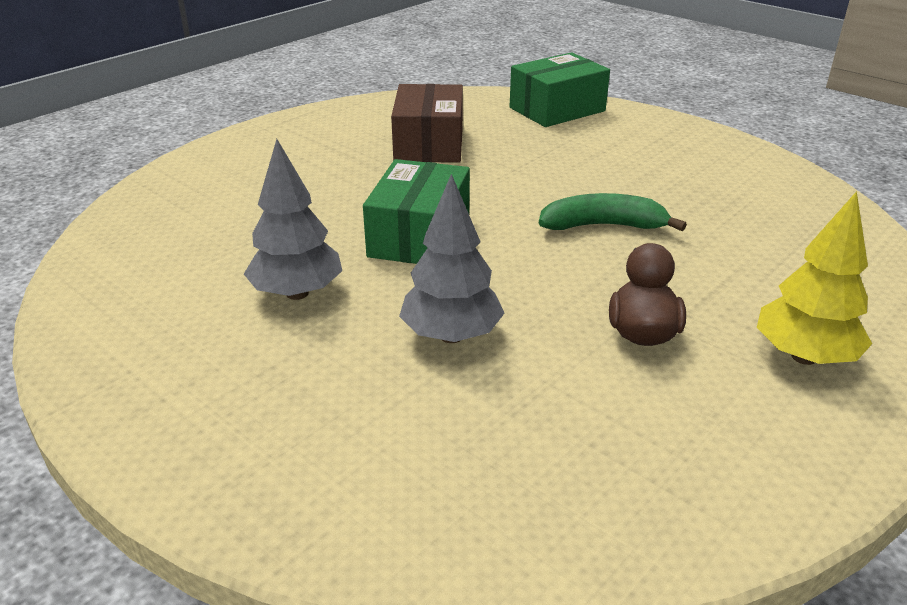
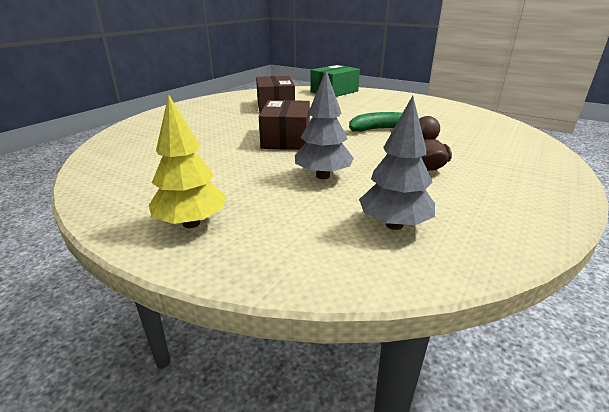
camera: 10 degrees left, 5 degrees down
grey tree [244,139,342,300] -> grey tree moved to [359,96,435,230]
green box [363,159,470,264] -> brown box [259,100,310,150]
yellow tree [757,191,872,365] -> yellow tree moved to [149,94,225,228]

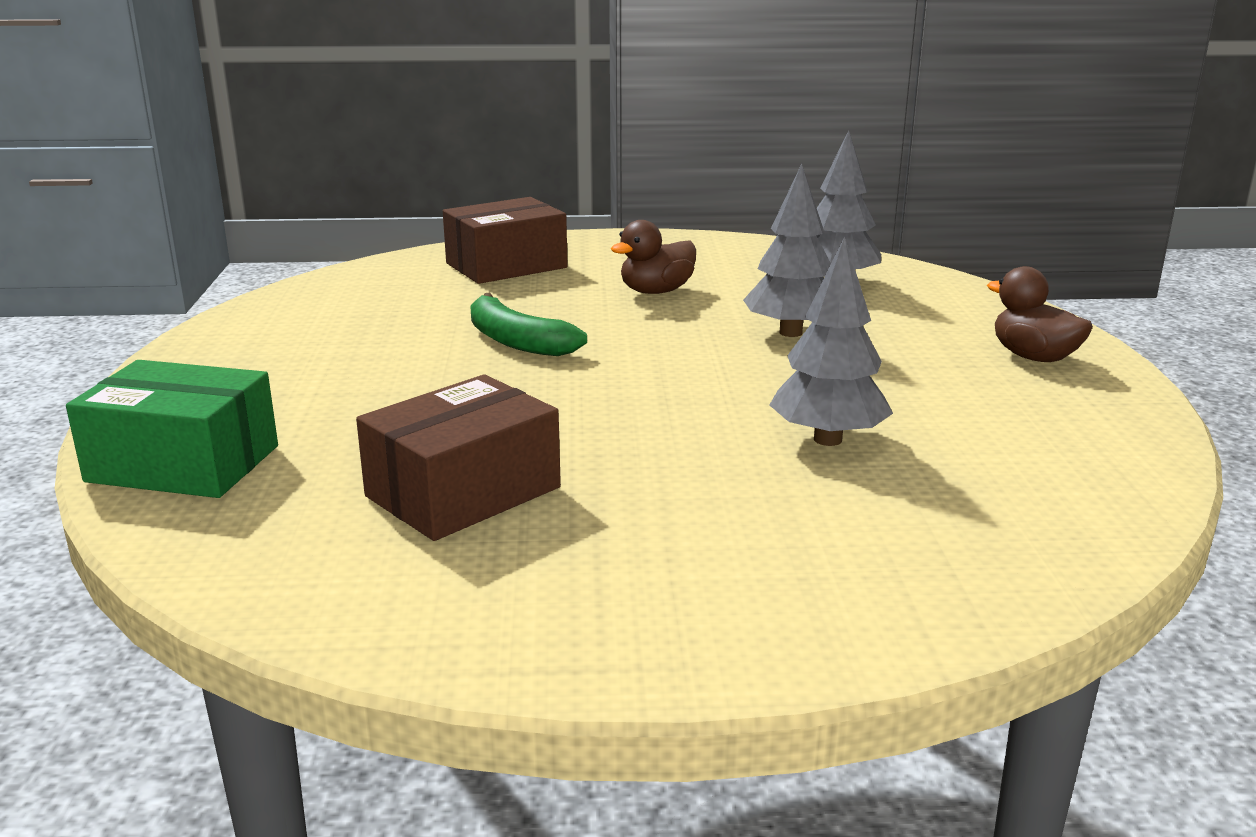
camera: 125 degrees left, 5 degrees down
yellow tree [149,94,225,228] -> brown duck [987,266,1093,362]
brown box [259,100,310,150] -> brown box moved to [443,197,568,284]
none -> grey tree [769,236,893,446]

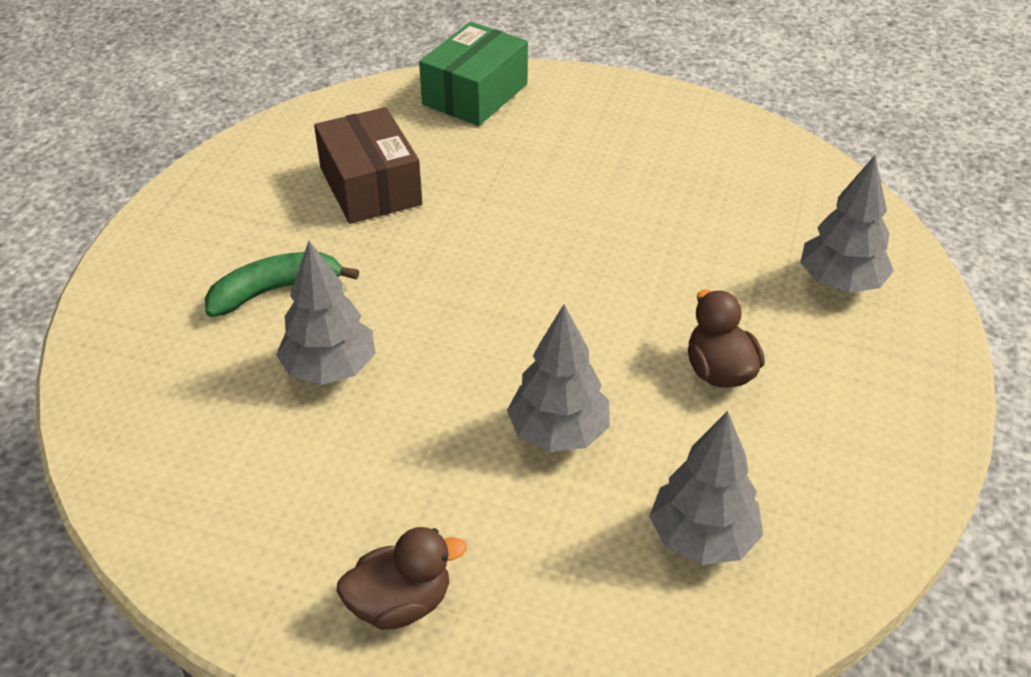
camera: 110 degrees right, 20 degrees up
brown box [443,197,568,284] -> grey tree [800,155,894,293]
green banana [470,293,587,356] -> green banana moved to [205,252,359,317]

